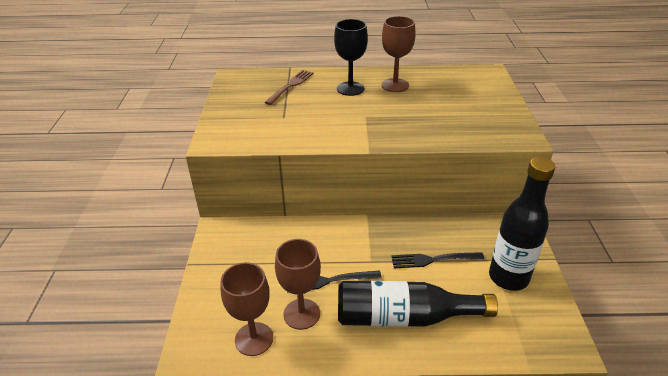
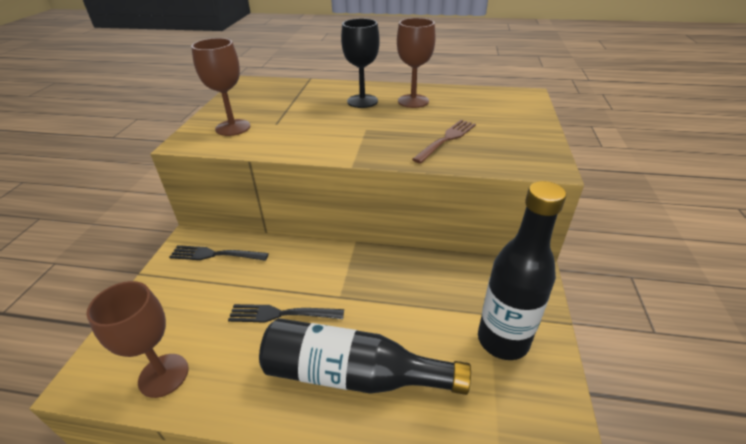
camera: 10 degrees right, 0 degrees up
brown fork [264,70,314,105] -> brown fork moved to [412,120,476,163]
brown goblet [275,239,321,330] -> brown goblet moved to [191,38,250,136]
black fork [391,252,484,268] -> black fork moved to [169,245,269,261]

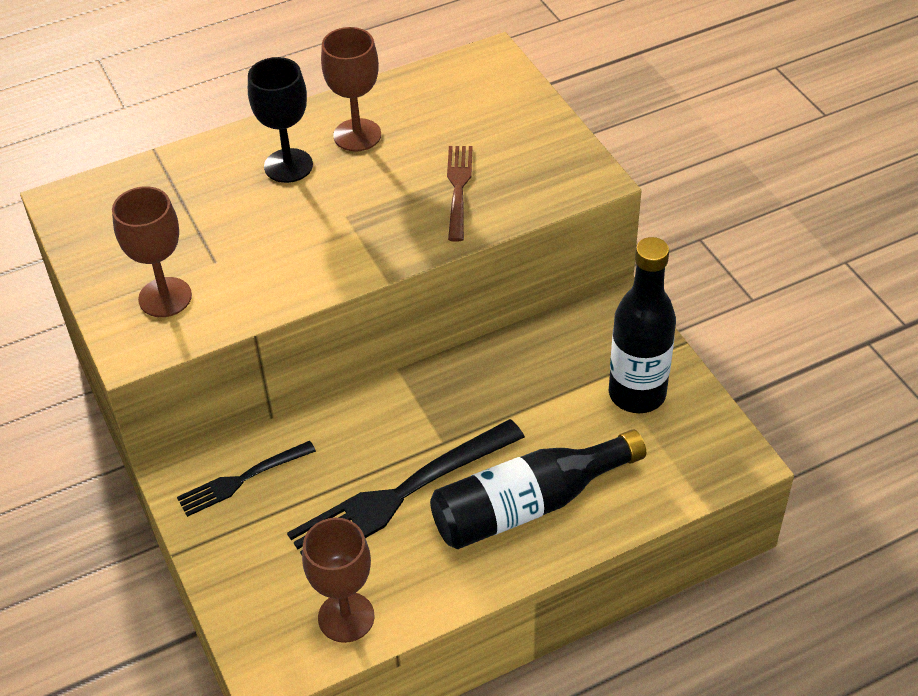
camera: 35 degrees left, 10 degrees up
black fork [228,304,344,322] -> black fork [287,419,525,555], size x1.78

